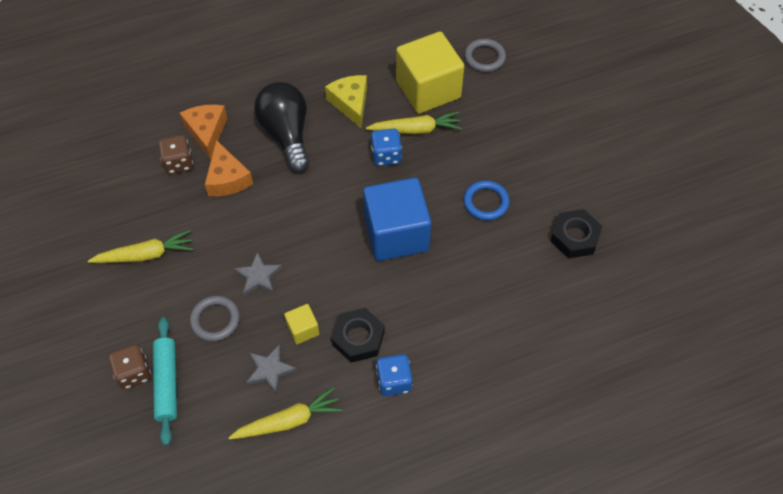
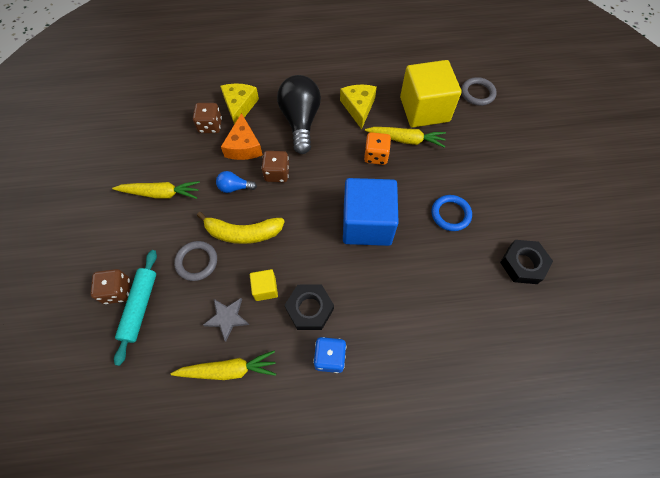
camera: 15 degrees right, 5 degrees up
orange cheese [180,105,227,159] -> yellow cheese [220,84,259,124]
grey star [234,252,282,296] -> yellow banana [197,212,285,244]
blue dice [371,129,402,166] -> orange dice [364,132,391,165]
none -> blue light bulb [216,171,257,193]
none -> brown dice [261,151,289,182]

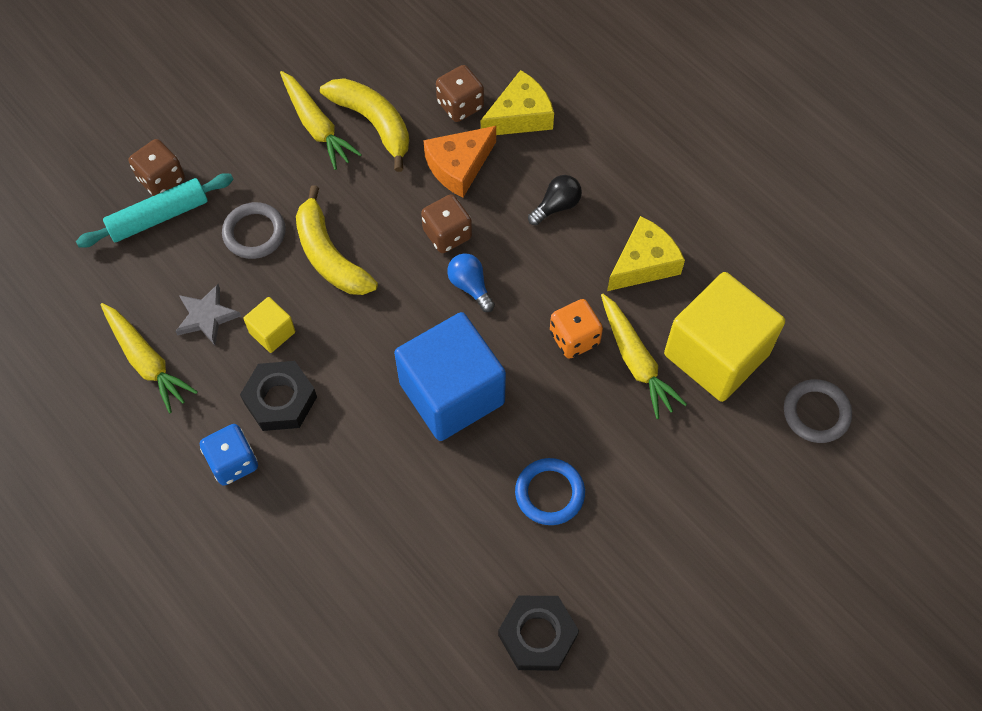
camera: 55 degrees right, 0 degrees up
blue light bulb [216,171,257,193] -> blue light bulb moved to [447,253,495,312]
black light bulb [277,75,321,154] -> black light bulb [528,175,582,225], size x0.47
none -> yellow banana [320,78,409,172]

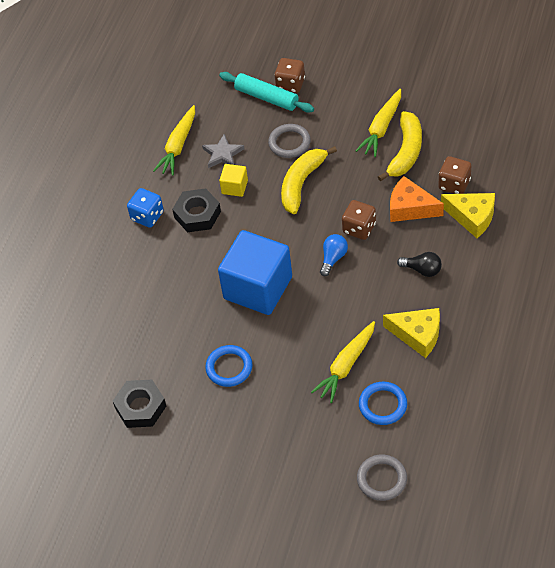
camera: 65 degrees right, 10 degrees down
orange dice [550,299,603,359] -> none
yellow cube [664,272,785,402] -> blue ring [359,382,407,425]

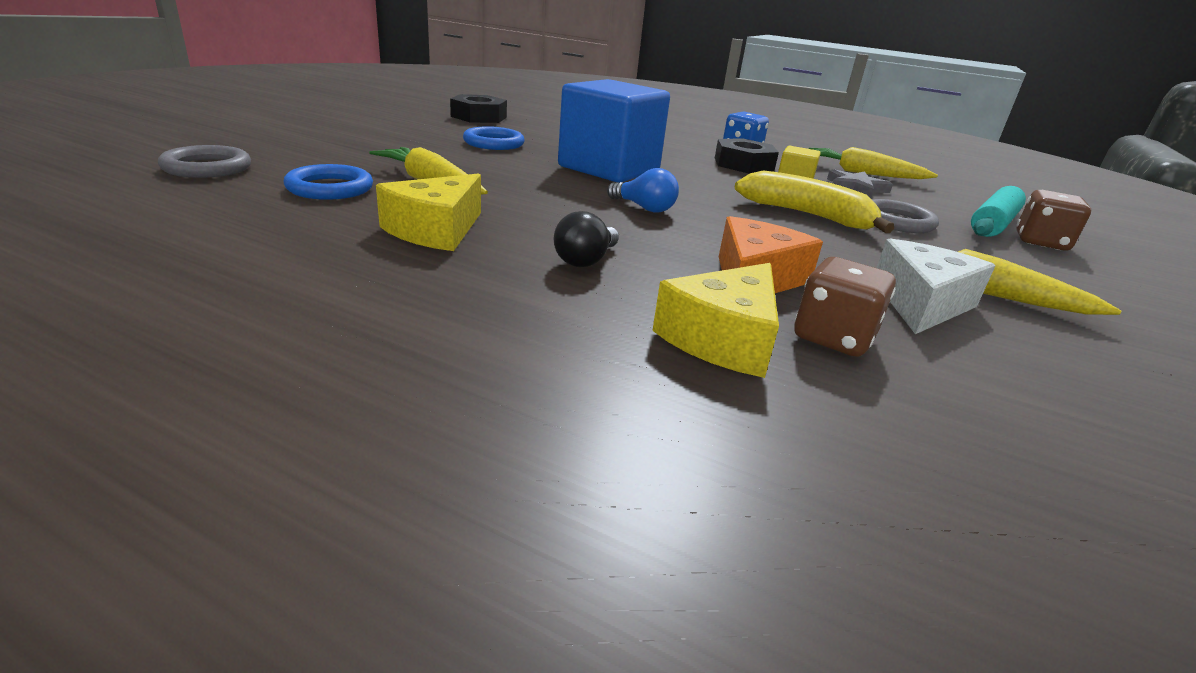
camera: 90 degrees right, 25 degrees down
brown dice [342,200,376,240] -> none
yellow banana [378,111,422,182] -> white cheese [877,239,995,334]

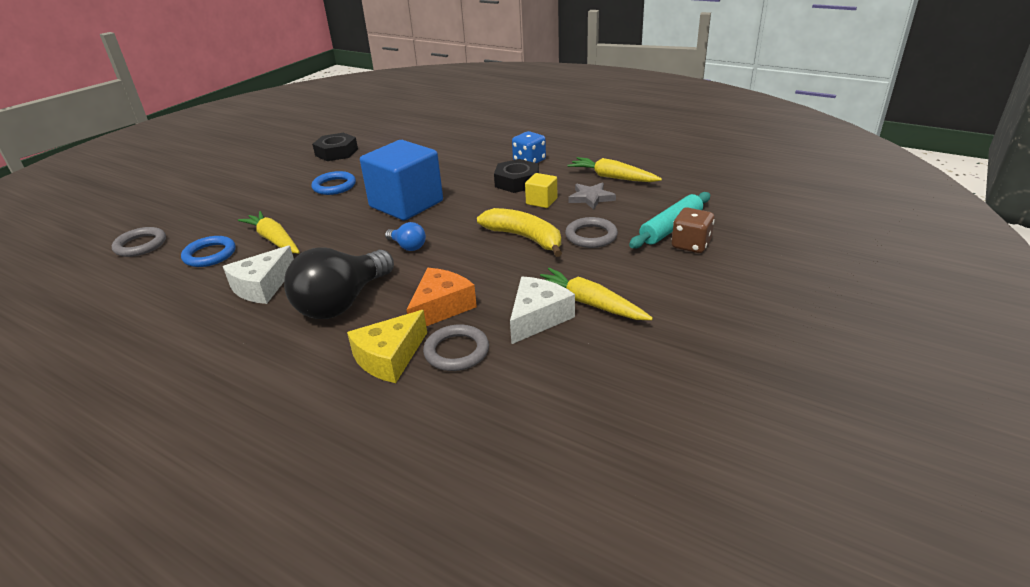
camera: 10 degrees right, 5 degrees up
yellow cheese [376,173,481,251] -> white cheese [223,245,294,304]
black light bulb [554,211,619,267] -> black light bulb [284,248,394,319], size x2.14
brown dice [794,257,896,357] -> grey ring [423,324,489,371]

